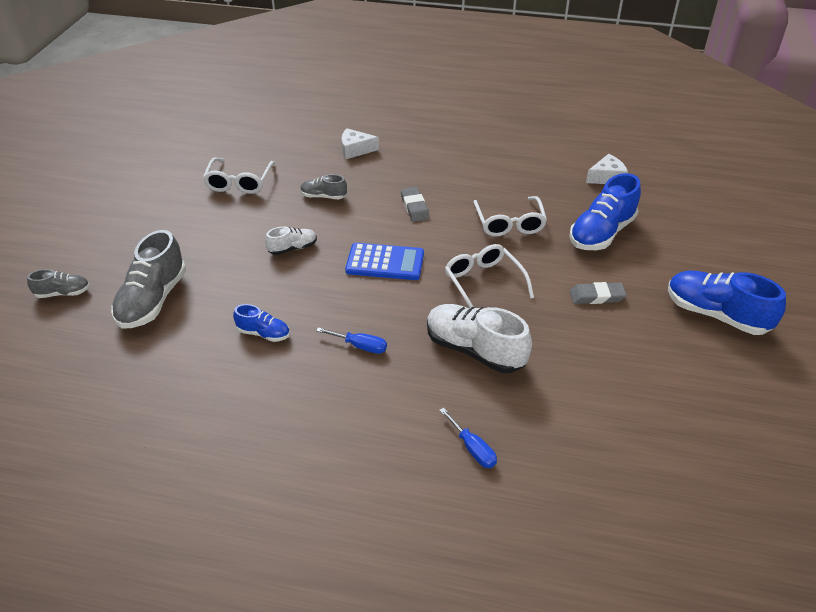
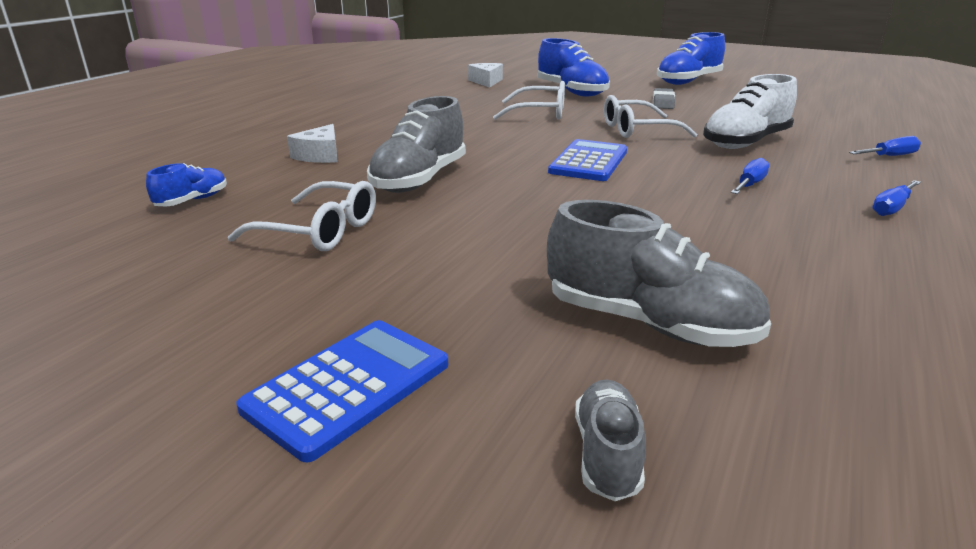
camera: 75 degrees left, 15 degrees down
blue shoe [233,304,290,342] -> blue shoe moved to [146,163,227,206]
white shoe [265,226,317,255] -> none
grey shoe [300,174,347,199] -> grey shoe [367,96,466,193], size x1.91
grey eraser [401,187,430,222] -> none
none -> blue calculator [236,320,448,462]
none -> blue screwdriver [872,180,921,216]

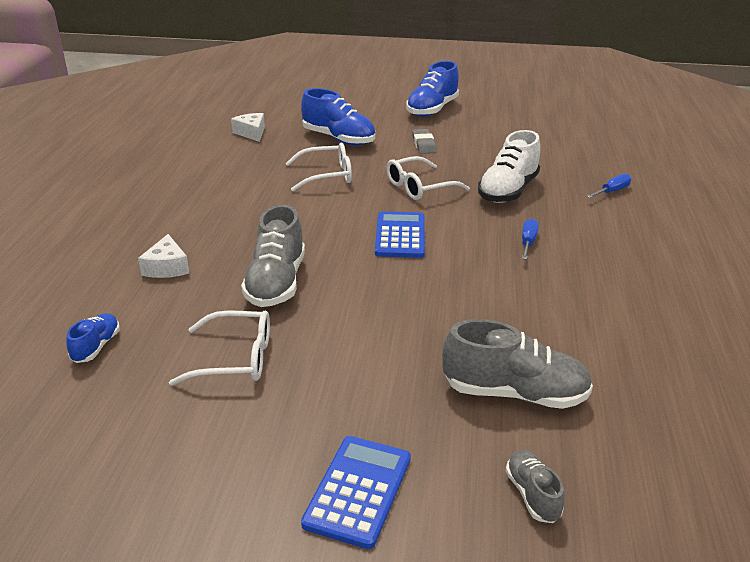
camera: 20 degrees left, 5 degrees up
blue screwdriver [872,180,921,216] -> none

